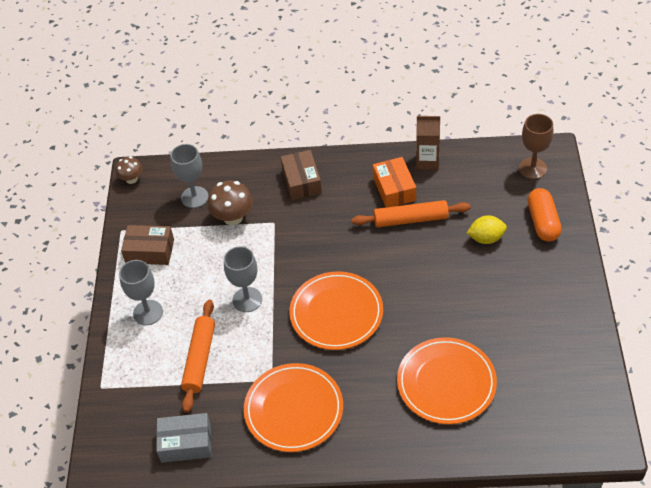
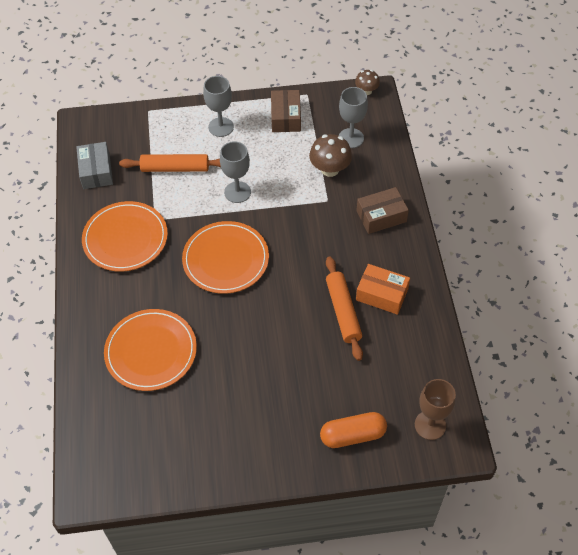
camera: 80 degrees right, 5 degrees up
orange box [373,157,416,207] -> orange box turned 45 degrees clockwise [356,264,410,315]
brown carton [416,116,440,170] -> none
yellow lemon [467,215,507,244] -> none

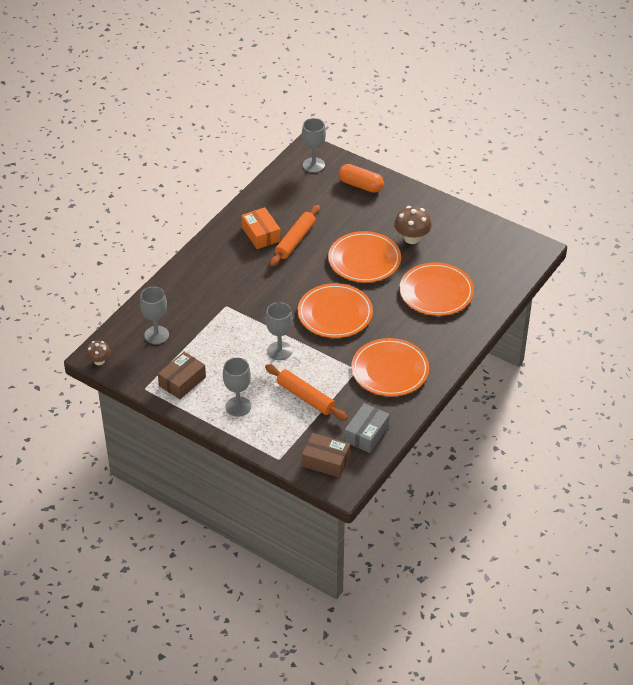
camera: 140 degrees left, 10 degrees down
brown mushroom [309,134,352,177] -> brown mushroom moved to [394,206,432,244]
brown box [356,187,409,234] -> brown box moved to [302,433,350,478]
brown goblet [415,379,456,440] -> grey goblet [302,118,326,173]
none -> orange plate [328,231,401,283]

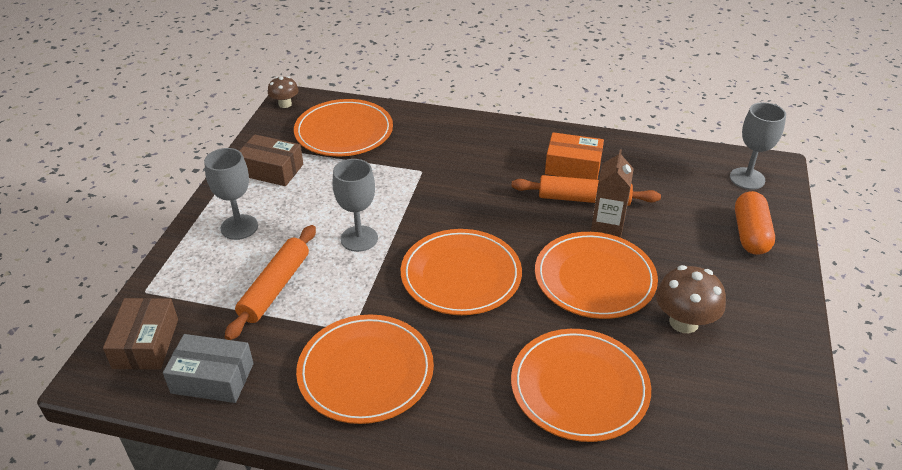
camera: 70 degrees right, 5 degrees down
grey goblet [140,287,169,344] -> orange plate [294,99,393,156]
orange box [241,207,281,249] -> orange box turned 60 degrees clockwise [545,132,604,180]
none -> brown carton [591,149,634,238]

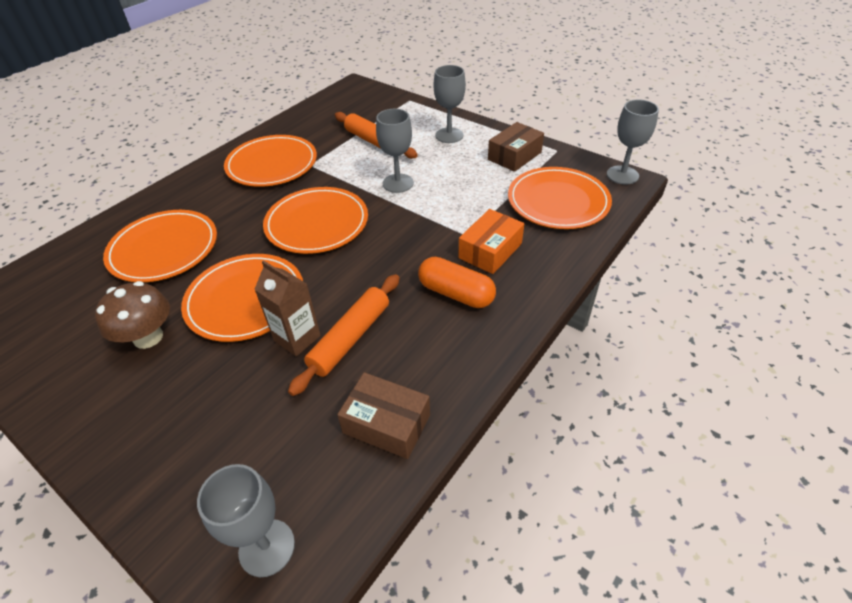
camera: 115 degrees right, 5 degrees up
brown box [103,298,178,370] -> brown box moved to [337,372,430,459]
grey box [163,334,254,403] -> none
brown mushroom [268,76,299,108] -> grey goblet [607,99,659,185]
orange box [545,132,604,180] -> orange box moved to [458,209,524,274]
orange capsule [735,191,775,255] -> orange capsule moved to [418,257,496,308]

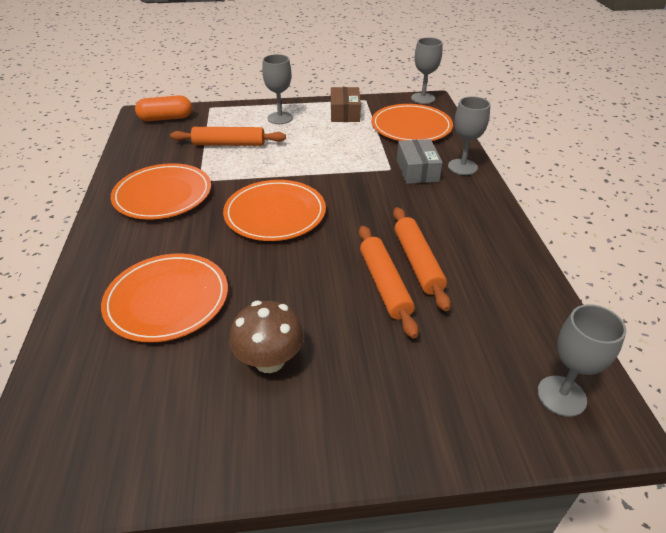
camera: 45 degrees left, 5 degrees down
orange plate [181,254,303,342] -> none
brown carton [254,260,321,357] -> orange rolling pin [359,226,419,338]
brown box [337,372,430,459] -> none
grey goblet [376,109,414,193] -> grey goblet moved to [448,97,491,175]
orange capsule [418,257,496,308] -> orange capsule moved to [135,95,192,121]
orange box [458,209,524,274] -> grey box [397,139,443,184]

